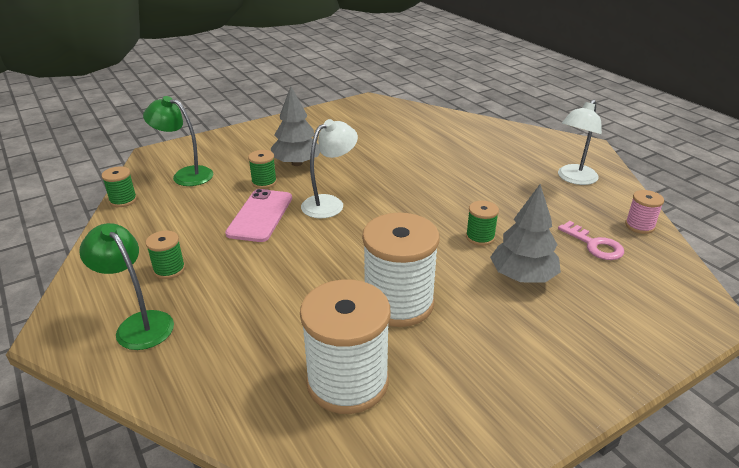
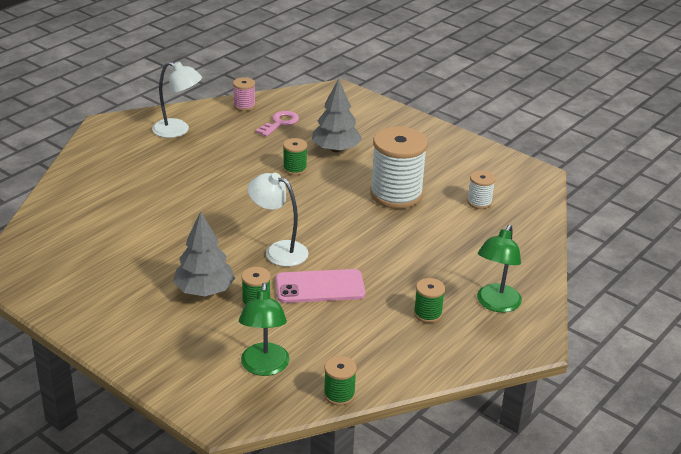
camera: 110 degrees left, 0 degrees up
white spool [300,279,390,414] -> white spool [467,171,495,209], size x0.47

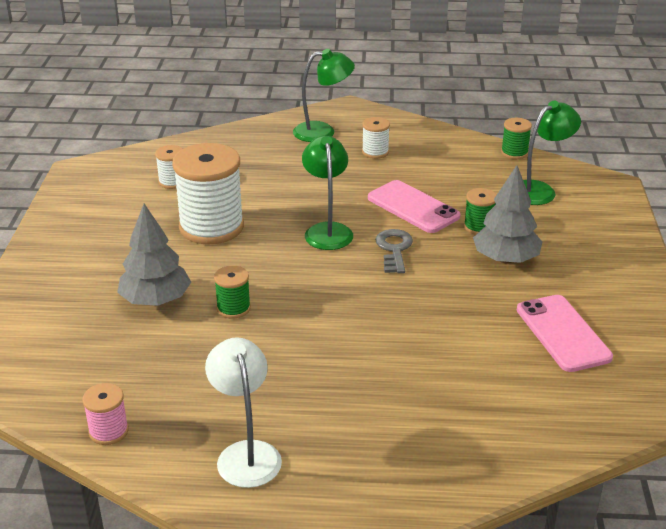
camera: 125 degrees left, 0 degrees up
white lamp [247,173,309,267] -> grey key [375,229,413,273]
pink key [256,111,299,137] -> none
green spool [414,278,445,323] -> white spool [362,117,390,159]
none -> green lamp [302,136,353,250]
none -> pink phone [517,295,613,372]

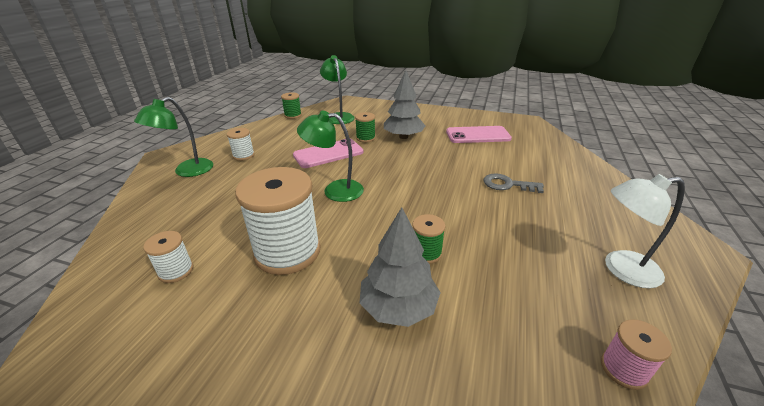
camera: 75 degrees left, 0 degrees up
green lamp [293,49,355,142] -> green lamp turned 150 degrees counterclockwise [134,97,213,177]
grey key [375,229,413,273] -> grey key moved to [483,173,544,193]

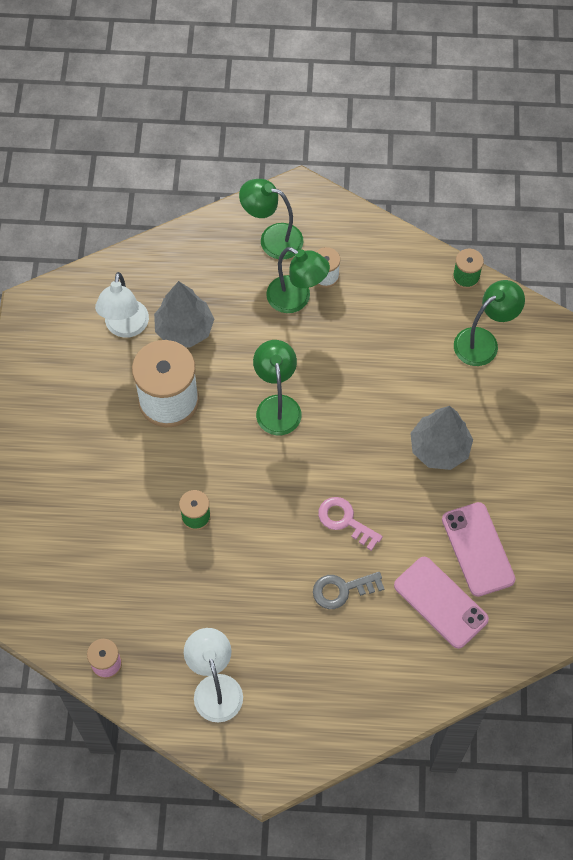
camera: 75 degrees right, 30 degrees up
white spool [143,231,193,283] -> white lamp [95,272,149,338]
pink phone [293,138,363,168] -> pink phone moved to [394,557,489,649]
green spool [355,112,376,142] -> none
grey tree [360,207,441,327] -> grey tree moved to [154,281,214,348]
grey key [483,173,544,193] -> grey key turned 105 degrees counterclockwise [313,572,384,609]
none -> green lamp [266,247,330,313]
none -> pink key [318,497,383,551]

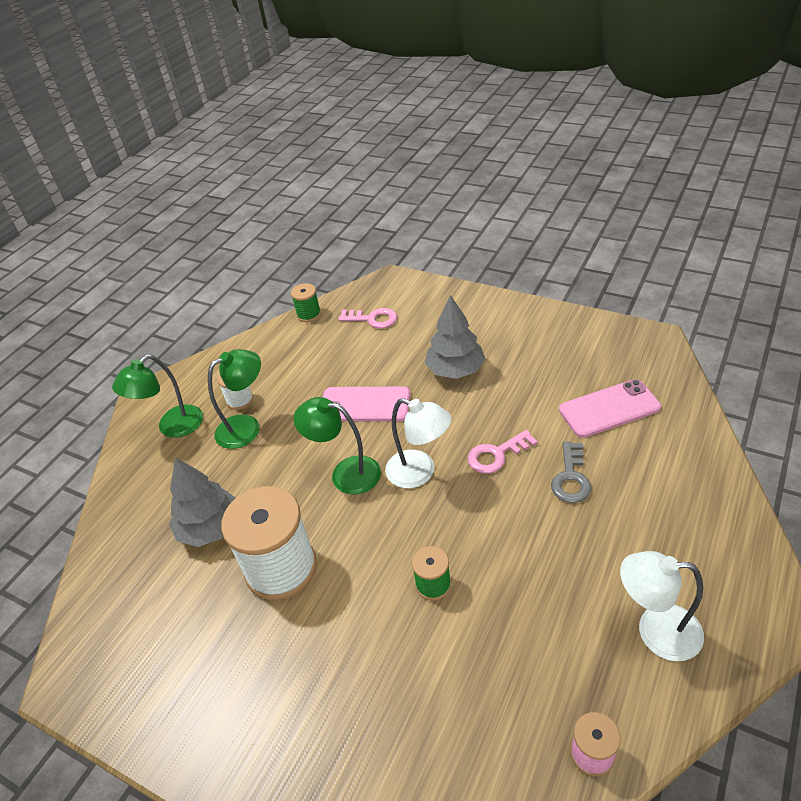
camera: 60 degrees left, 20 degrees down
white lamp [95,272,149,338] -> white lamp moved to [385,398,452,488]
pink phone [442,502,515,597] -> pink phone moved to [323,387,410,422]
green lamp [454,280,525,366] -> pink key [338,308,397,328]

